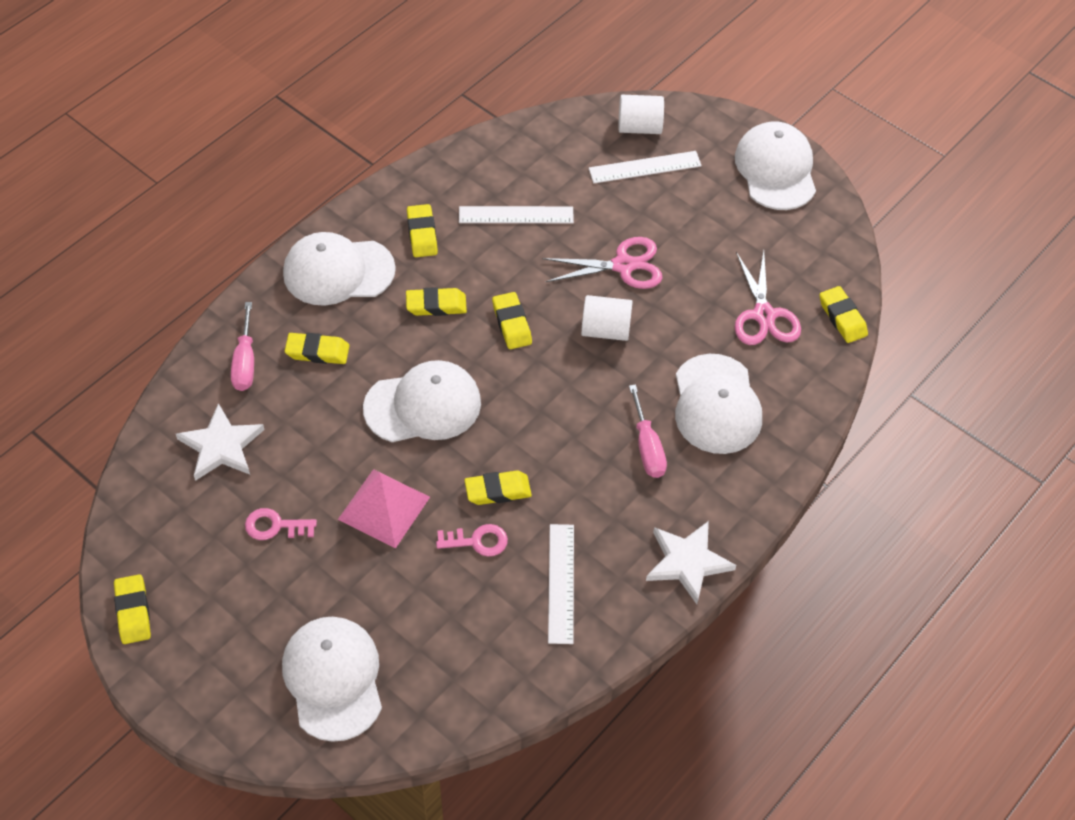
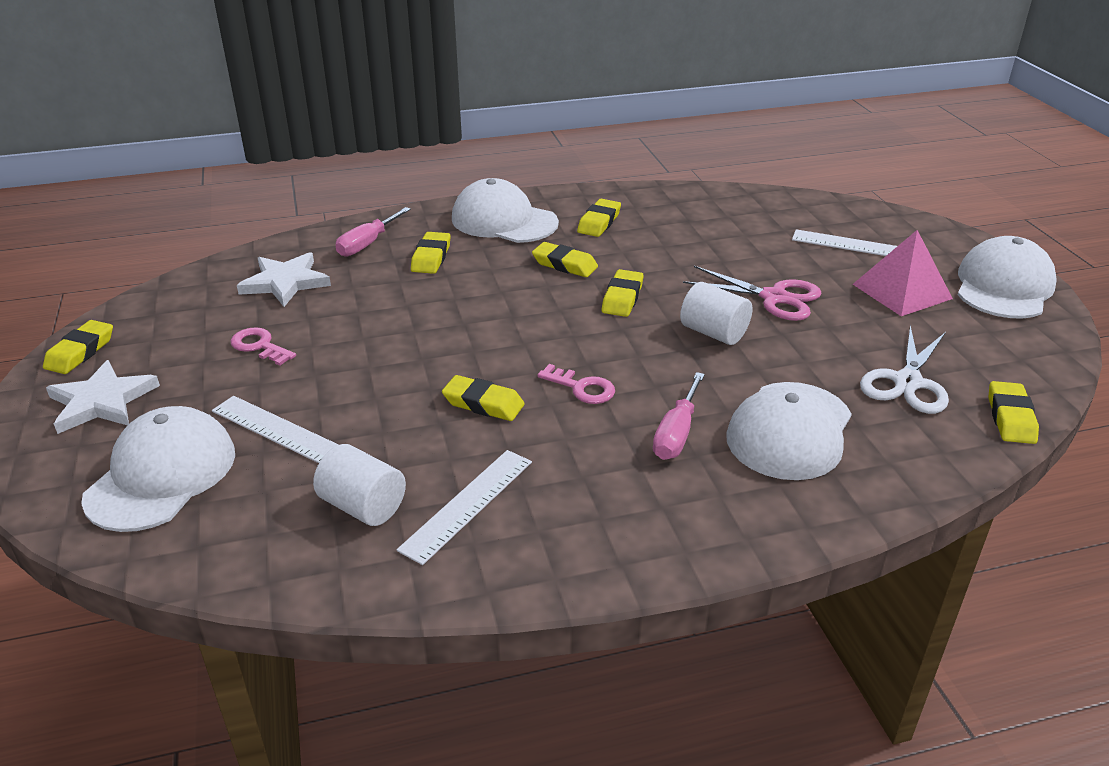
camera: 35 degrees right, 20 degrees down
yellow eraser [285,333,349,364] -> yellow eraser turned 60 degrees clockwise [411,232,451,274]
pink pyramid [338,469,430,549] -> pink pyramid moved to [853,230,953,316]
white cap [363,360,481,442] -> none
pink key [436,524,508,557] -> pink key moved to [537,364,615,404]
white ruler [459,206,574,223] -> white ruler moved to [212,396,339,463]
white cylinder [619,95,664,134] -> white cylinder moved to [313,444,406,526]
white star [646,521,736,604] -> white star moved to [46,360,160,434]
pink scissors [735,251,801,345] -> white scissors [860,325,949,414]

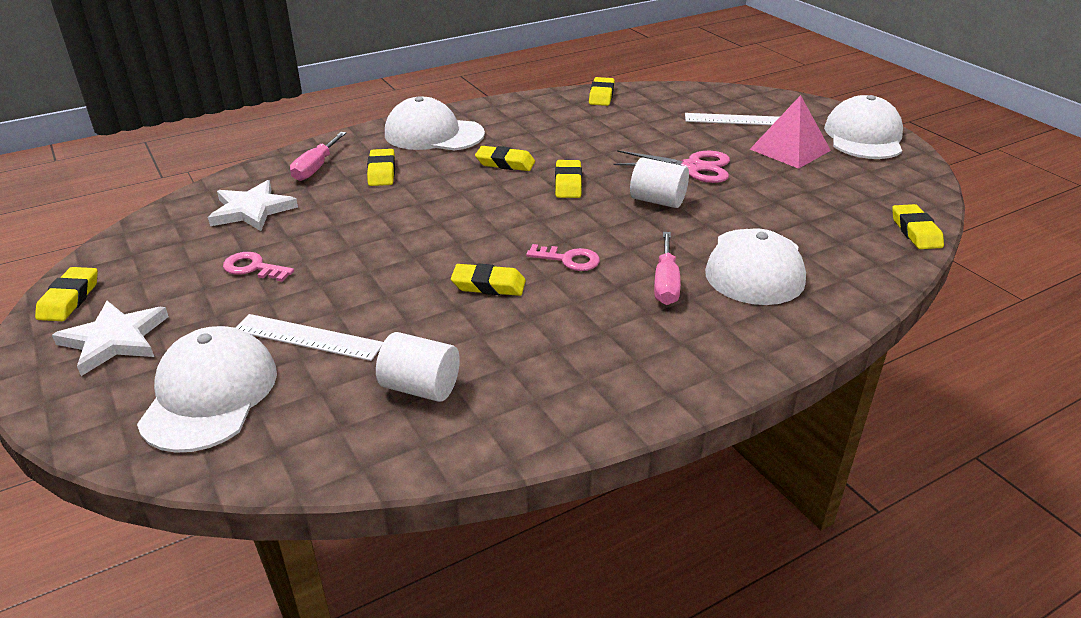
camera: 15 degrees left, 0 degrees up
white ruler [397,450,532,565] -> none
yellow eraser [577,199,621,237] -> yellow eraser moved to [589,77,615,106]
white scissors [860,325,949,414] -> none

